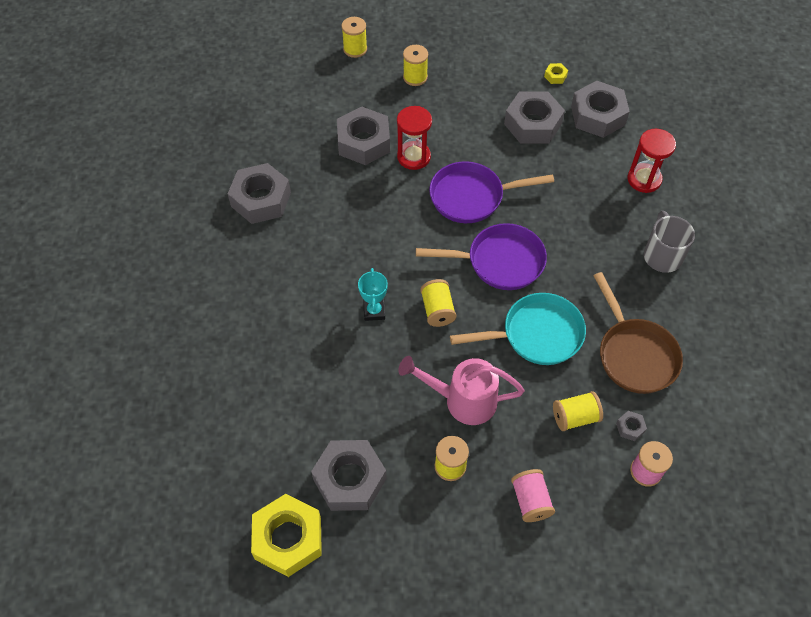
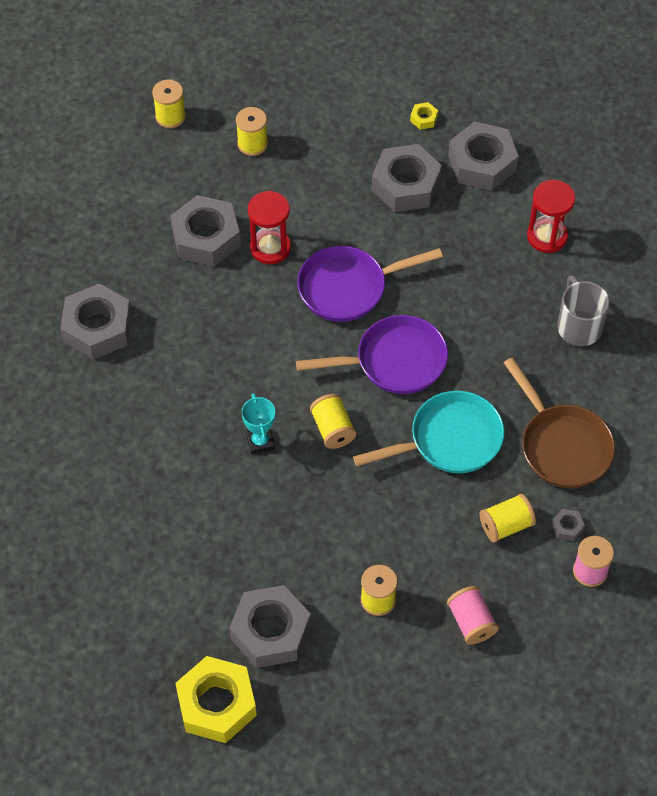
camera: 10 degrees left, 0 degrees up
pink watering can [398,356,524,425] -> none

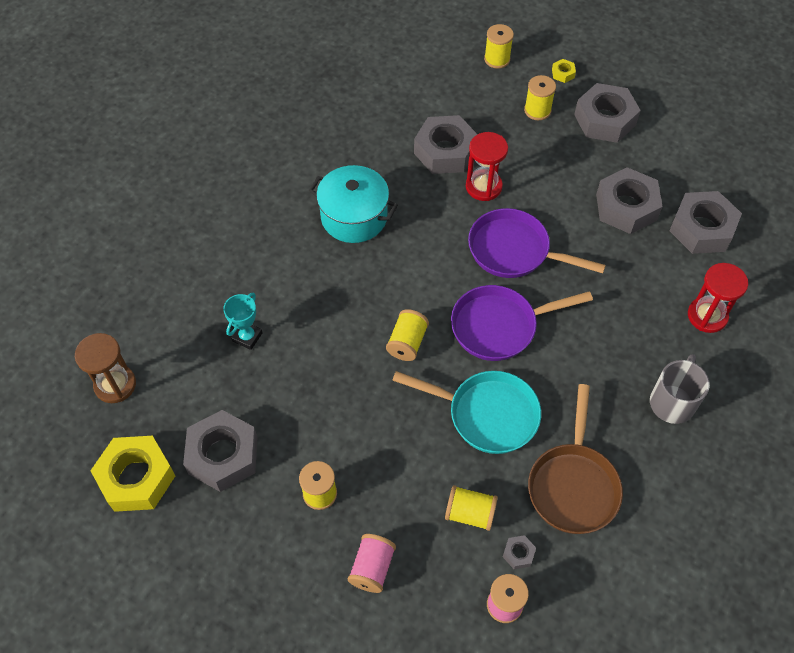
camera: 40 degrees right, 0 degrees up
grey nut [60,283,132,360] -> grey nut moved to [574,83,641,143]
turquoise trophy [241,393,275,454] -> turquoise trophy moved to [223,293,263,350]
purple pan [296,315,448,394] -> purple pan turned 135 degrees clockwise [451,285,593,361]
yellow nut [410,102,438,130] -> yellow nut moved to [552,59,576,83]
none -> brown hourglass [75,333,136,403]
none -> turquoise pot [309,165,398,243]

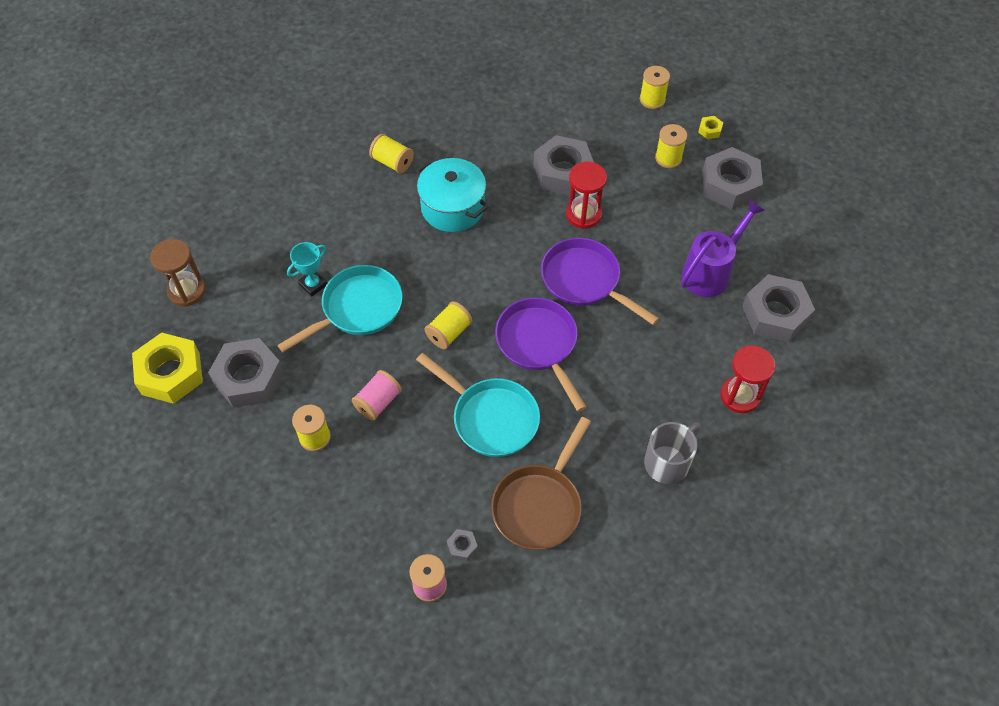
camera: 20 degrees right, 0 degrees up
pink spool [348,534,396,593] -> pink spool moved to [352,370,402,421]
yellow spool [445,485,498,531] -> yellow spool moved to [369,134,414,174]
purple pan [451,285,593,361] -> purple pan turned 60 degrees clockwise [495,298,587,412]
grey nut [596,167,663,234] -> purple watering can [681,199,765,297]
none -> turquoise pan [277,265,403,352]

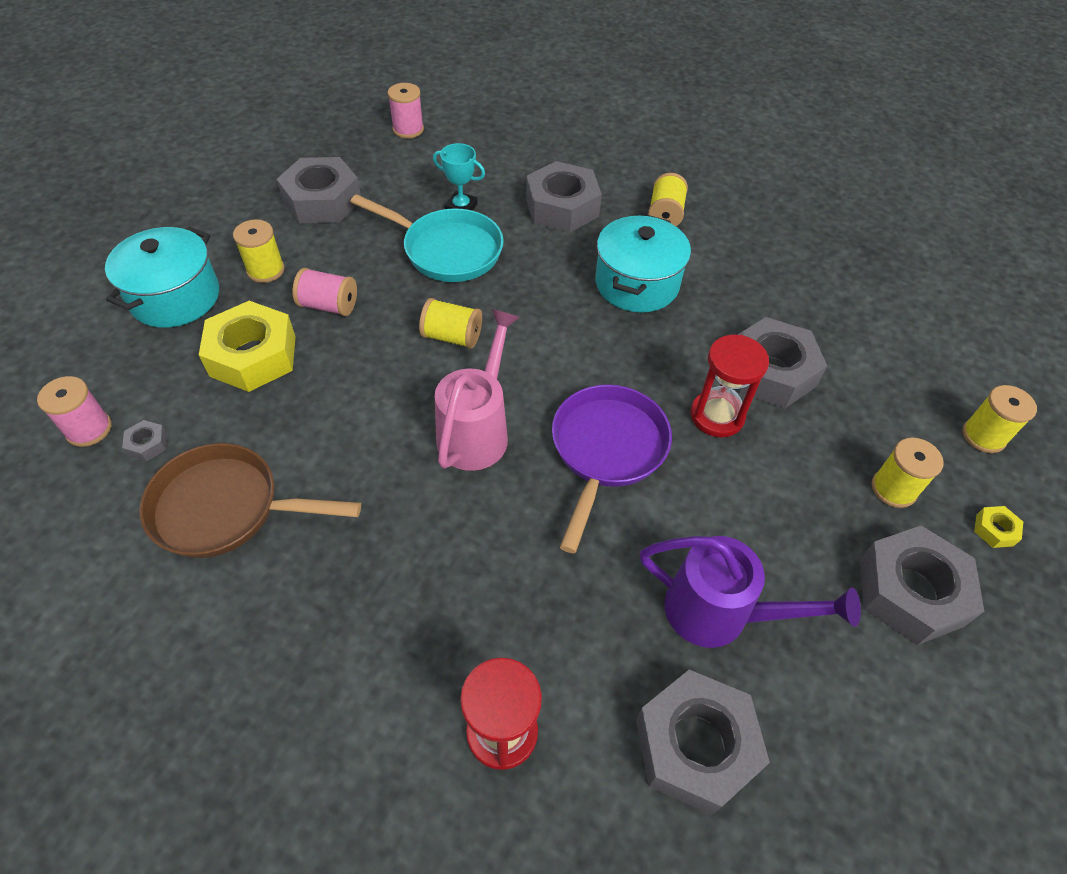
camera: 65 degrees right, 5 degrees down
yellow nut [132,333,203,404] -> yellow nut moved to [199,301,296,392]
brown hourglass [150,239,206,306] -> pink spool [388,83,424,138]
turquoise pan [416,353,540,457] -> none
purple pan [495,298,587,412] -> pink watering can [435,309,520,471]
grey mug [644,422,700,484] -> none
none -> turquoise pot [105,227,219,328]
none -> grey nut [526,161,602,233]

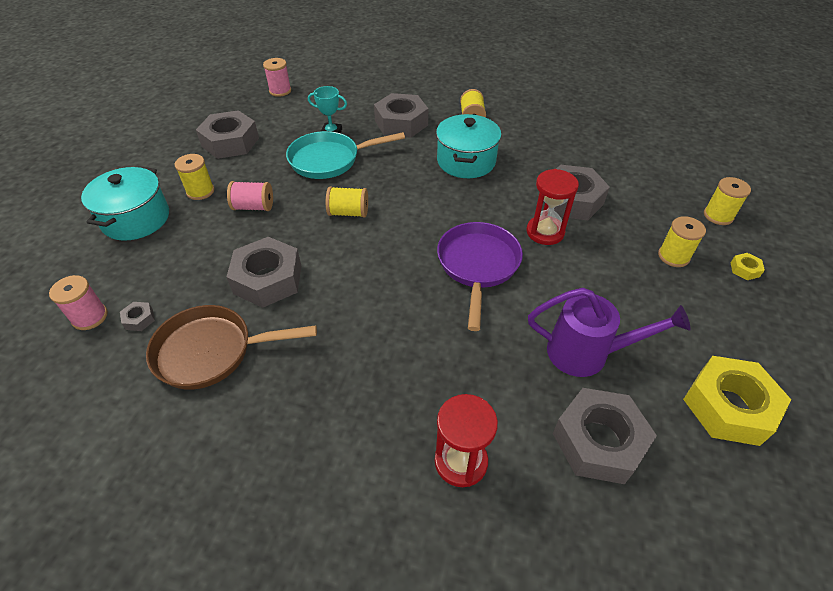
camera: 10 degrees left, 5 degrees down
yellow nut [199,301,296,392] -> yellow nut moved to [683,356,791,446]
turquoise pan [350,194,504,282] -> turquoise pan turned 150 degrees clockwise [286,131,405,179]
pink watering can [435,309,520,471] -> none
grey nut [860,526,984,645] -> grey nut moved to [227,237,301,308]

